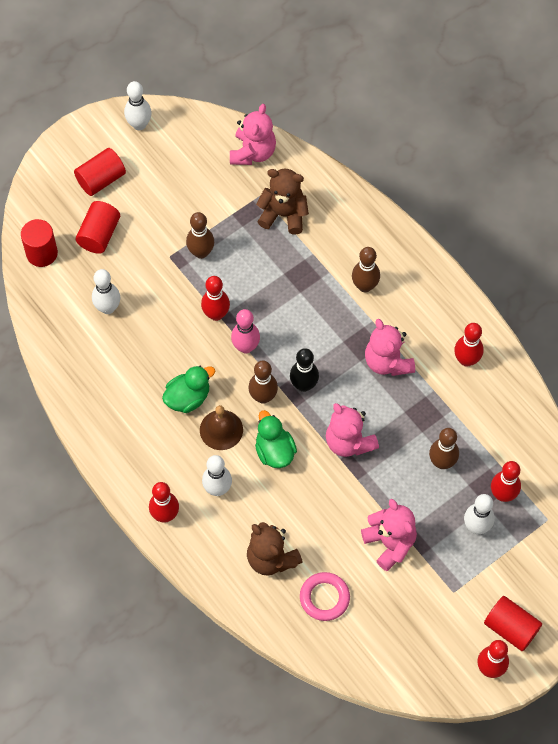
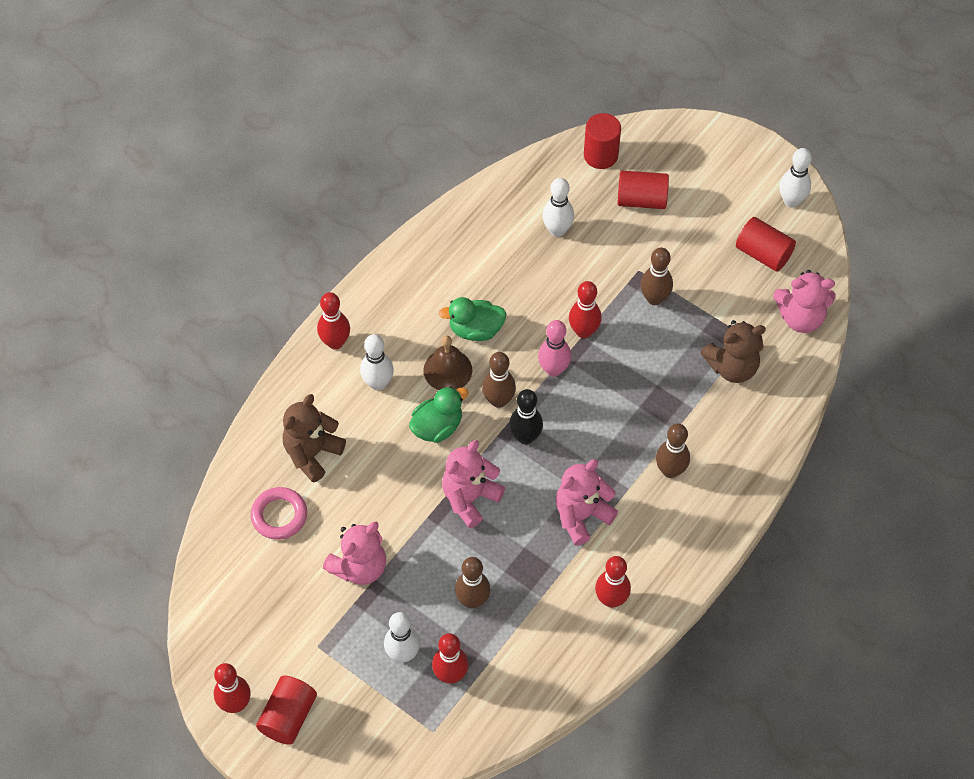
camera: 75 degrees right, 5 degrees down
red cylinder [74,148,126,196] -> red cylinder moved to [736,217,796,271]
green duck [162,366,215,413] -> green duck turned 135 degrees clockwise [439,297,506,341]
brown teddy bear [256,169,309,235] -> brown teddy bear turned 75 degrees clockwise [700,320,766,383]

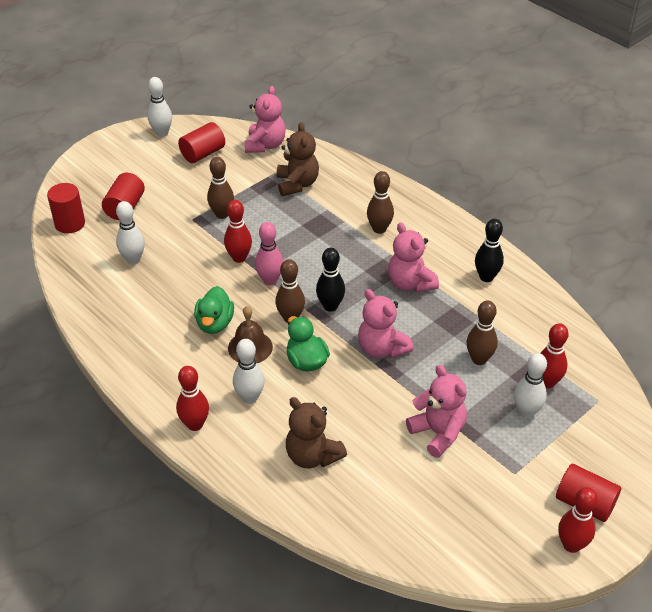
camera: 80 degrees left, 15 degrees down
pink ring [250,487,307,540] -> none
red bowling pin [595,556,631,608] -> black bowling pin [475,219,504,282]

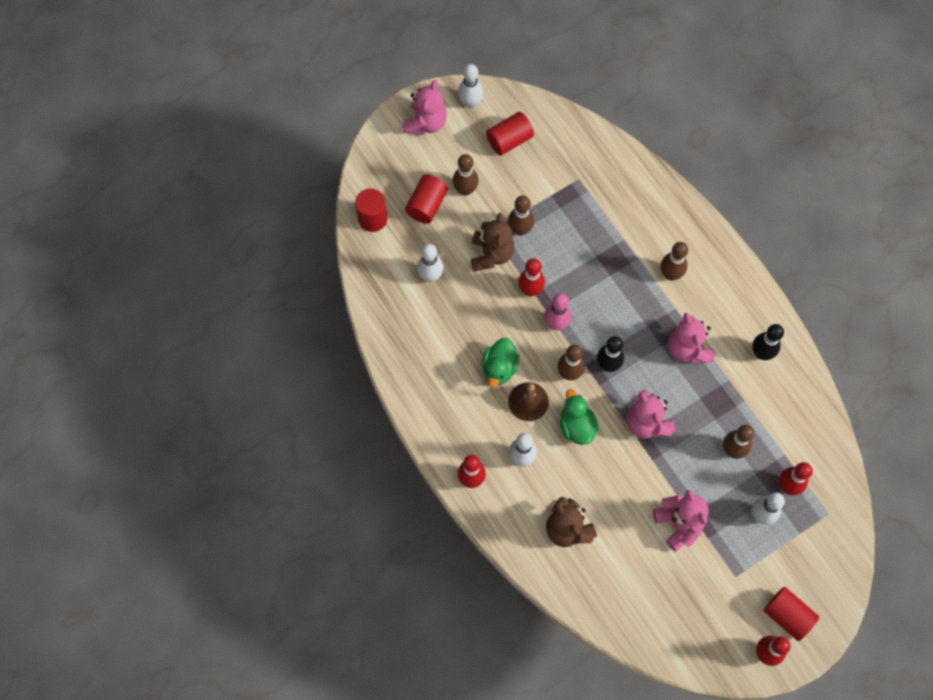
camera: 10 degrees right, 25 degrees up
pink teddy bear [244,86,286,153] -> pink teddy bear moved to [403,80,447,135]
brown teddy bear [277,122,319,196] -> brown teddy bear moved to [471,213,515,272]
none -> brown bowling pin [453,154,479,196]

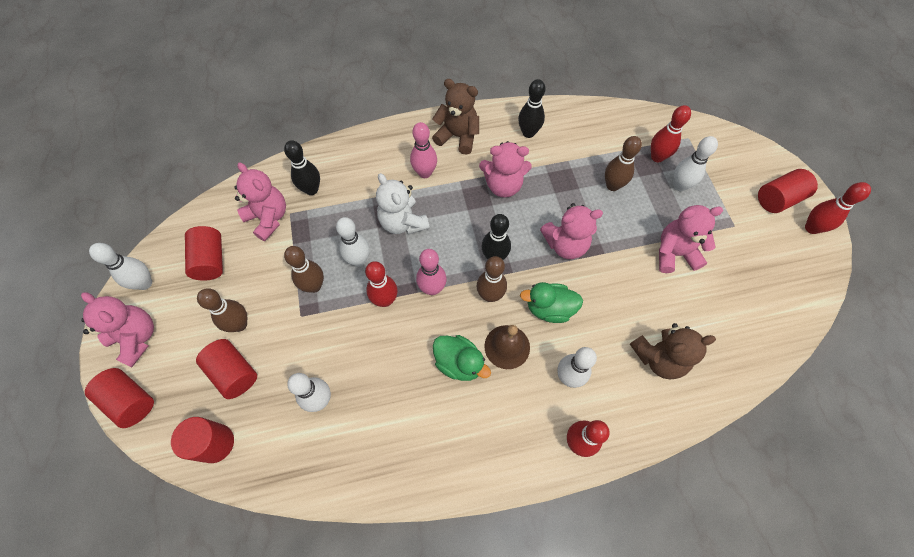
camera: 70 degrees left, 5 degrees down
brown teddy bear [471,213,515,272] -> brown teddy bear moved to [432,79,479,154]
brown bowling pin [660,242,688,280] -> pink bowling pin [410,122,437,178]
none -> red cylinder [85,368,154,428]
none -> pink teddy bear [235,163,286,241]
none -> black bowling pin [284,140,320,195]
none -> white bowling pin [336,217,370,267]
none -> white teddy bear [376,173,430,234]

